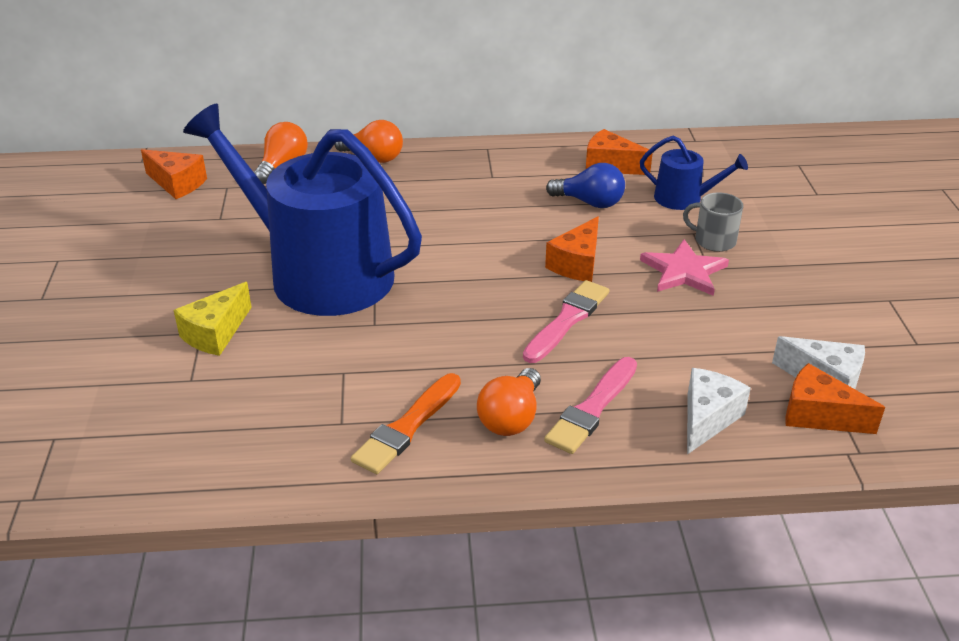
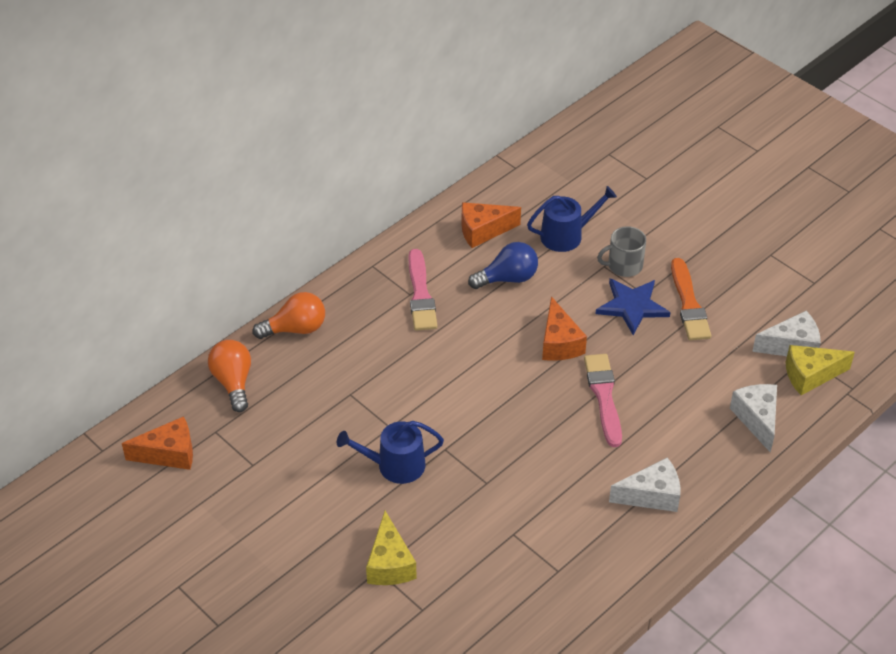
camera: 40 degrees left, 10 degrees up
blue watering can [183,104,422,316] -> blue watering can [337,421,444,484], size x0.43
orange brush [351,373,461,474] -> orange brush moved to [671,258,711,340]
orange light bulb [477,368,541,436] -> white cheese [609,458,680,512]
pink brush [544,357,637,454] -> pink brush moved to [408,249,437,331]
pink star [640,239,729,296] -> blue star [596,278,671,335]
orange cheese [785,363,885,434] -> yellow cheese [786,345,855,395]

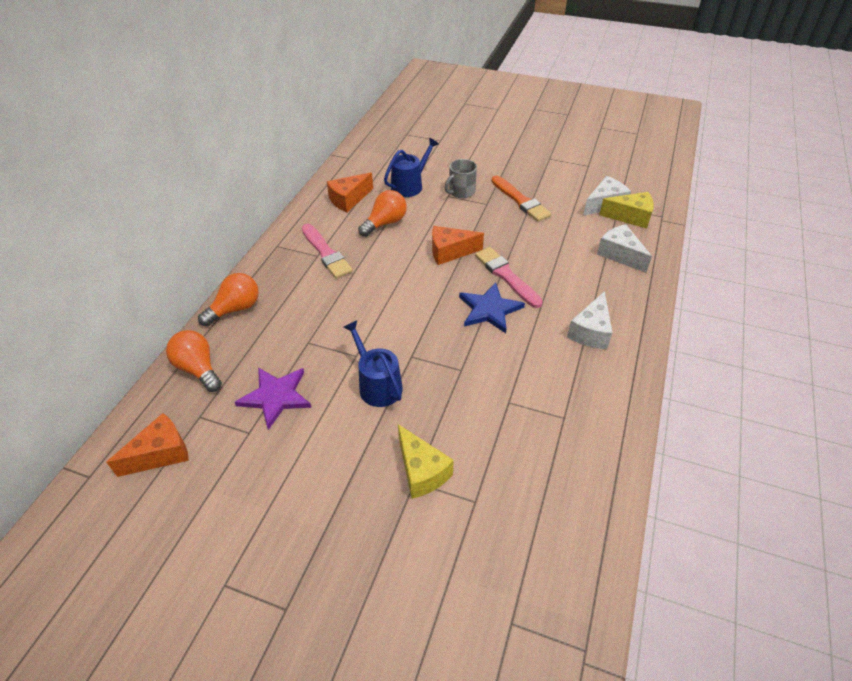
camera: 25 degrees left, 0 degrees up
blue watering can [337,421,444,484] -> blue watering can turned 90 degrees clockwise [344,320,403,407]
blue light bulb [468,242,538,289] -> orange light bulb [358,190,407,237]
orange cheese [542,296,587,361] -> orange cheese turned 120 degrees clockwise [432,226,484,265]
blue star [596,278,671,335] -> blue star moved to [459,282,525,333]
white cheese [609,458,680,512] -> white cheese turned 150 degrees clockwise [567,291,613,349]
yellow cheese [786,345,855,395] -> yellow cheese turned 135 degrees counterclockwise [599,192,654,229]
none -> purple star [235,367,312,430]

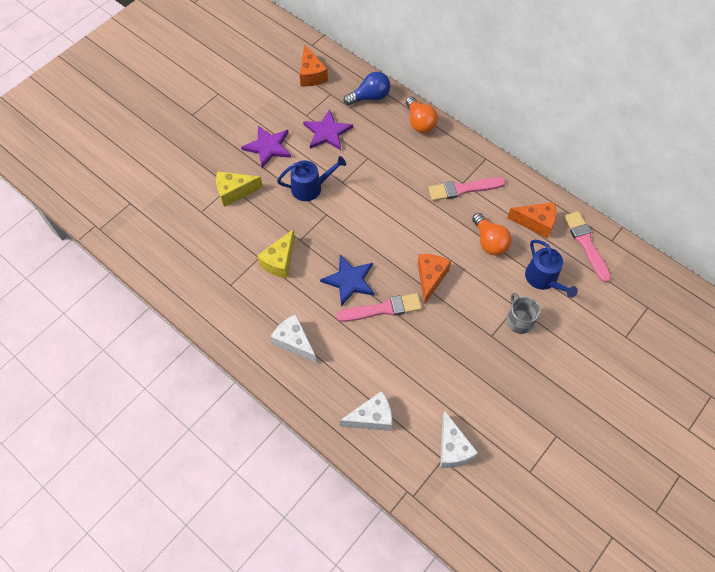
camera: 110 degrees right, 15 degrees up
orange light bulb [166,330,222,392] -> blue light bulb [344,72,390,105]
orange cheese [327,172,373,212] -> orange cheese turned 120 degrees clockwise [507,202,556,238]
orange brush [491,176,551,222] -> none
yellow cheese [599,192,654,229] -> yellow cheese moved to [257,229,295,278]
none -> purple star [241,126,291,168]
none -> pink brush [564,211,611,283]

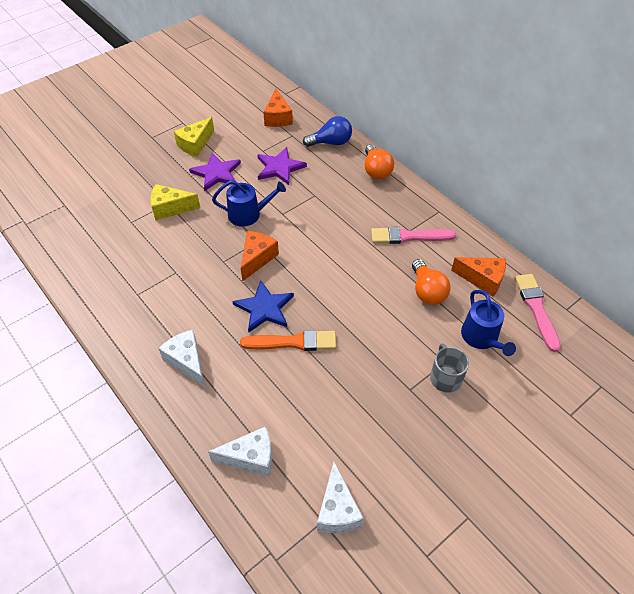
camera: 10 degrees right, 10 degrees down
yellow cheese [257,229,295,278] -> yellow cheese moved to [174,117,214,157]
pink brush [336,293,422,322] -> orange brush [240,330,336,351]
orange cheese [417,254,451,305] -> orange cheese moved to [241,231,279,281]

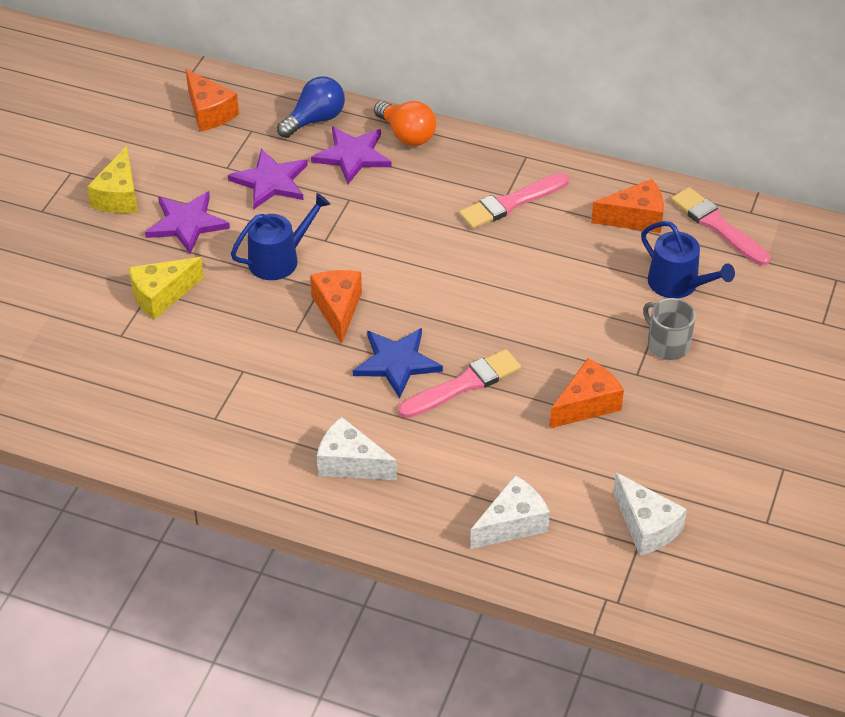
camera: 30 degrees left, 5 degrees down
orange brush [240,330,336,351] -> pink brush [398,349,521,418]
orange light bulb [412,259,451,305] -> none
none -> purple star [311,127,392,184]
none -> orange cheese [549,358,624,429]

